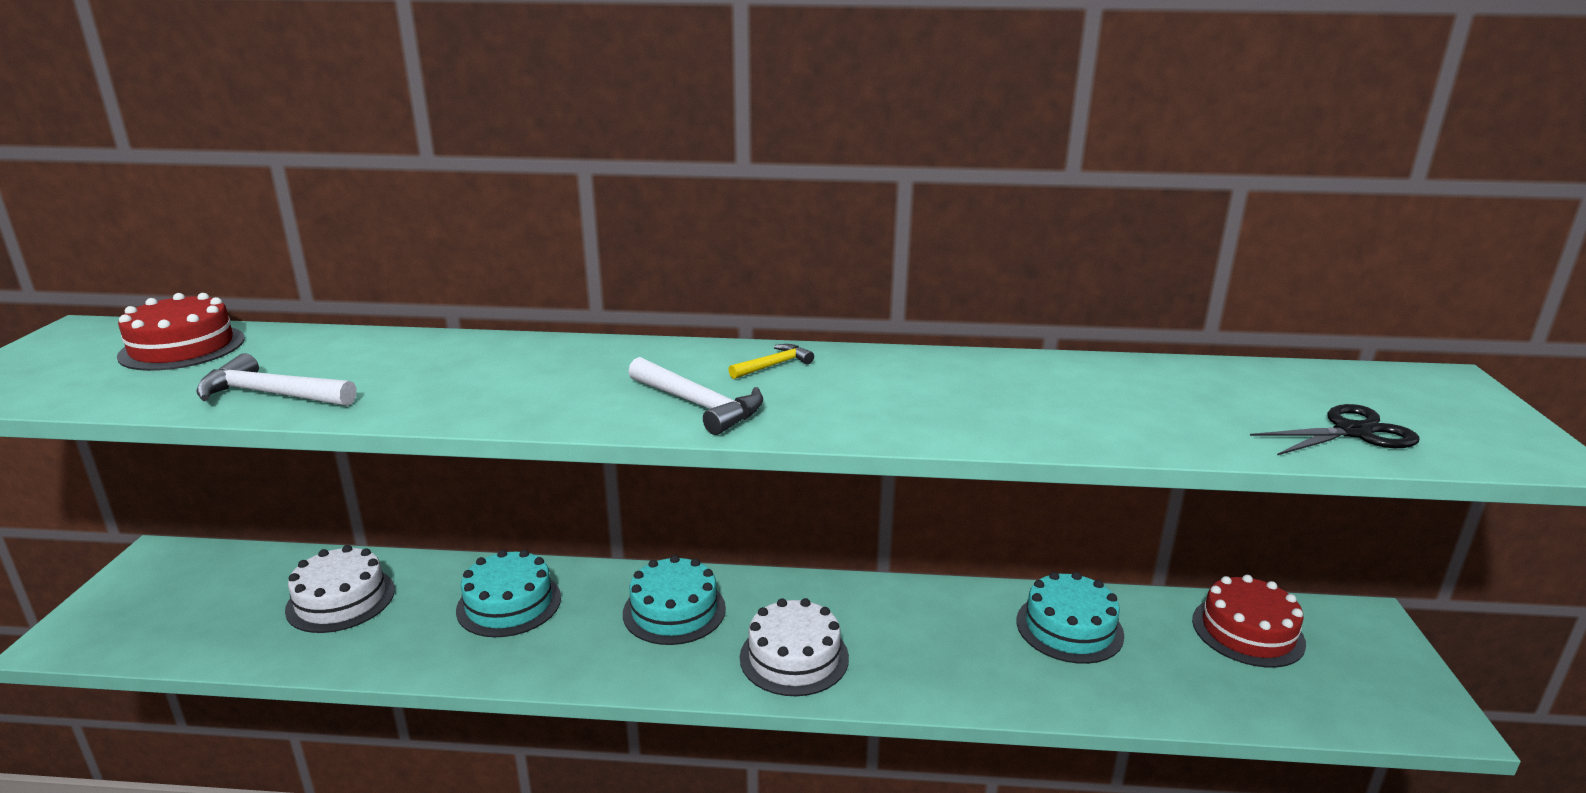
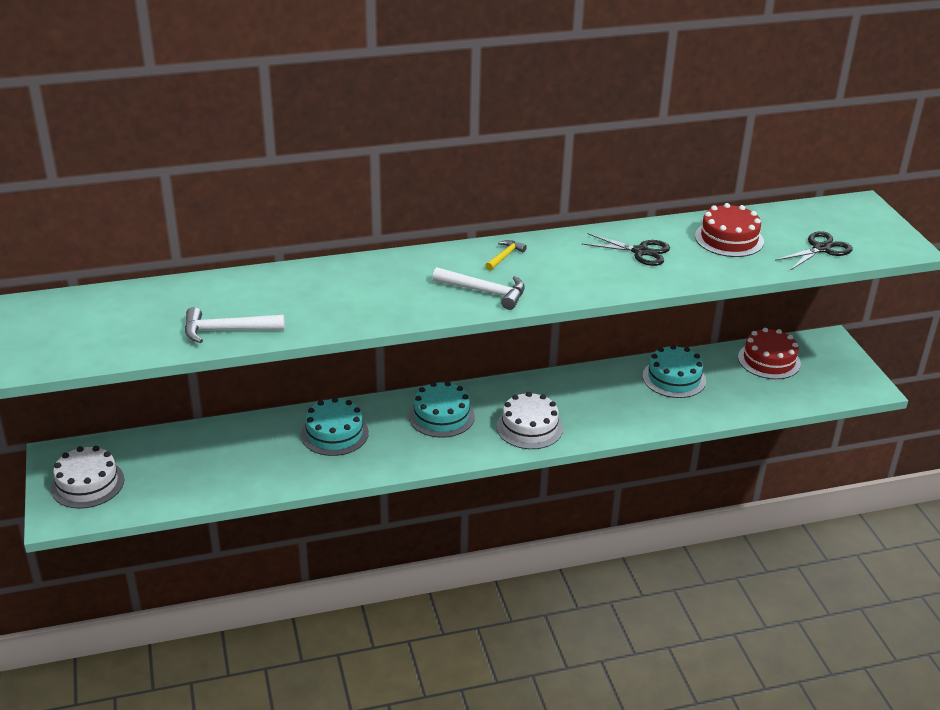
camera: 20 degrees left, 10 degrees up
red cake [117,293,245,371] -> red cake moved to [695,203,764,257]
white cake [285,545,395,633] -> white cake moved to [51,446,124,509]
none -> black scissors [582,233,670,266]

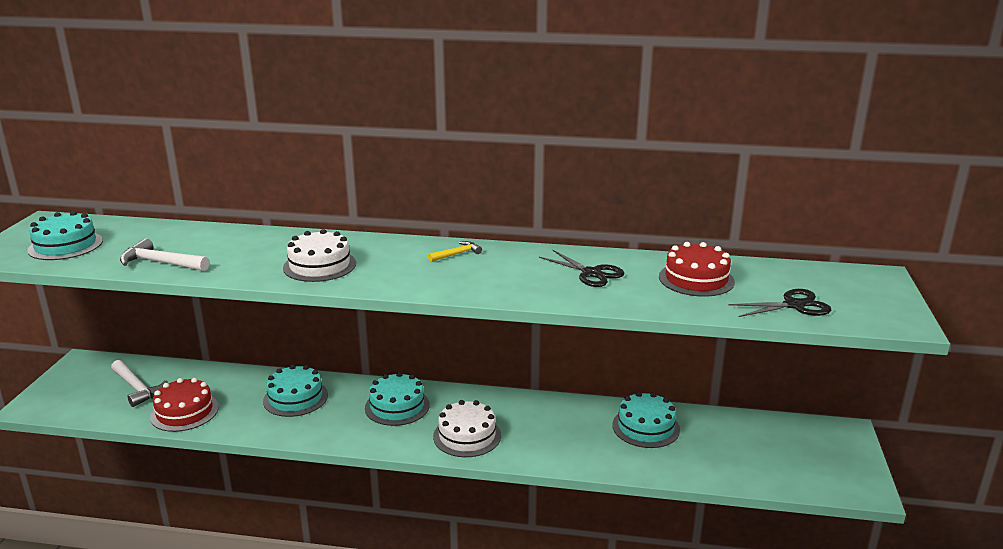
camera: 25 degrees right, 10 degrees down
white cake [51,446,124,509] -> white cake moved to [283,229,356,282]
white hammer [433,267,525,310] -> white hammer moved to [111,360,168,407]
red cake [738,328,801,379] -> red cake moved to [150,378,219,432]
none -> turquoise cake [27,211,103,260]

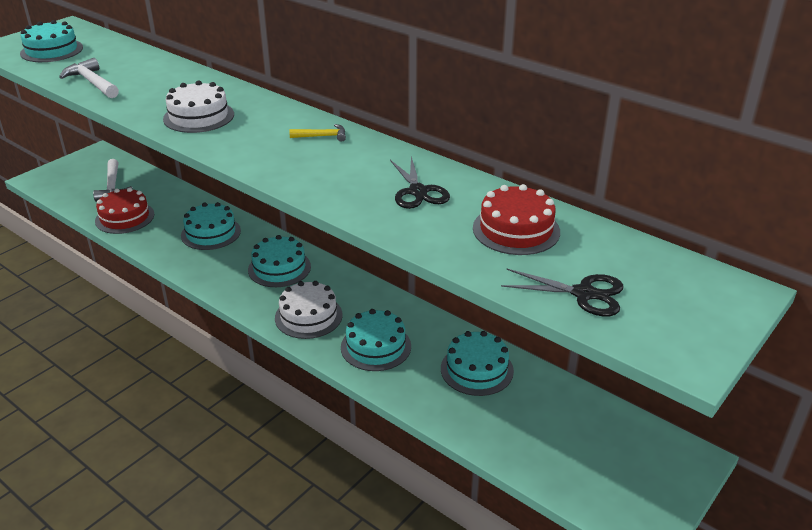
camera: 30 degrees right, 10 degrees up
none -> turquoise cake [341,309,411,371]

